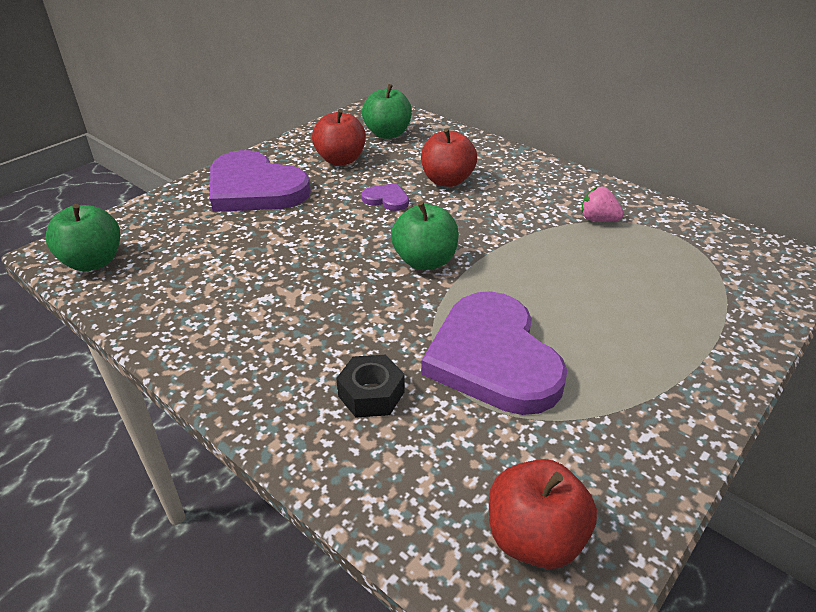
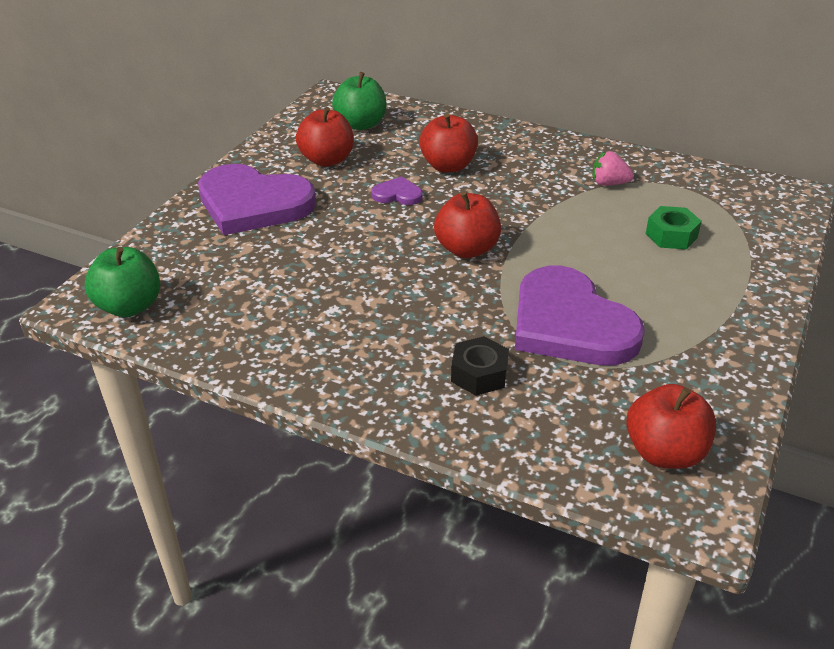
camera: 15 degrees left, 0 degrees up
green apple [391,202,459,270] -> red apple [434,192,501,258]
none -> green nut [646,206,702,250]

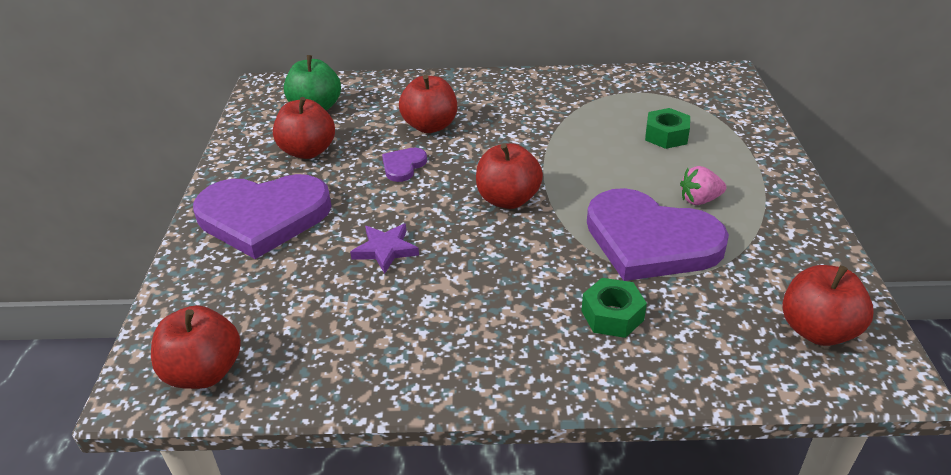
camera: 25 degrees left, 0 degrees up
green apple [85,247,160,317] -> red apple [151,305,241,389]
purple heart [372,177,423,205] -> purple heart turned 45 degrees counterclockwise [382,148,427,182]
black nut [451,336,509,395] -> green nut [581,278,647,338]
pink strawberry [593,151,634,186] -> pink strawberry moved to [680,166,726,205]
none -> purple star [350,224,419,274]

